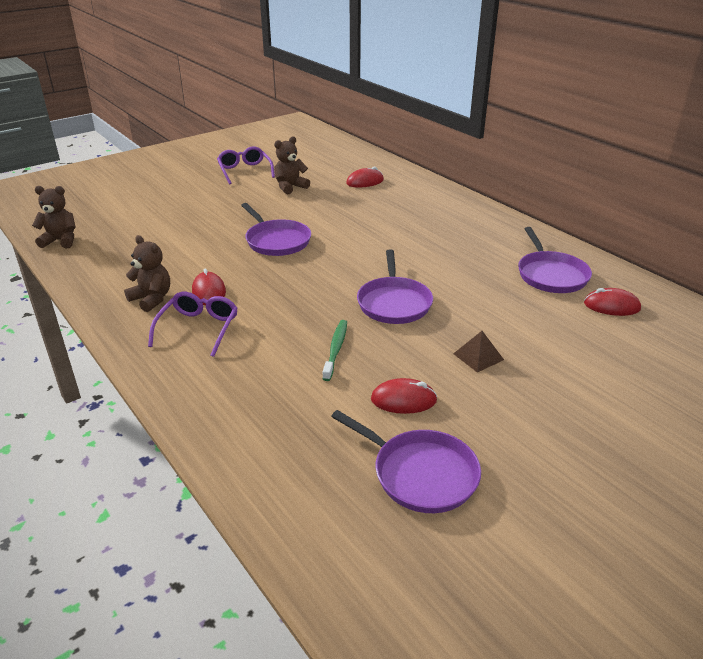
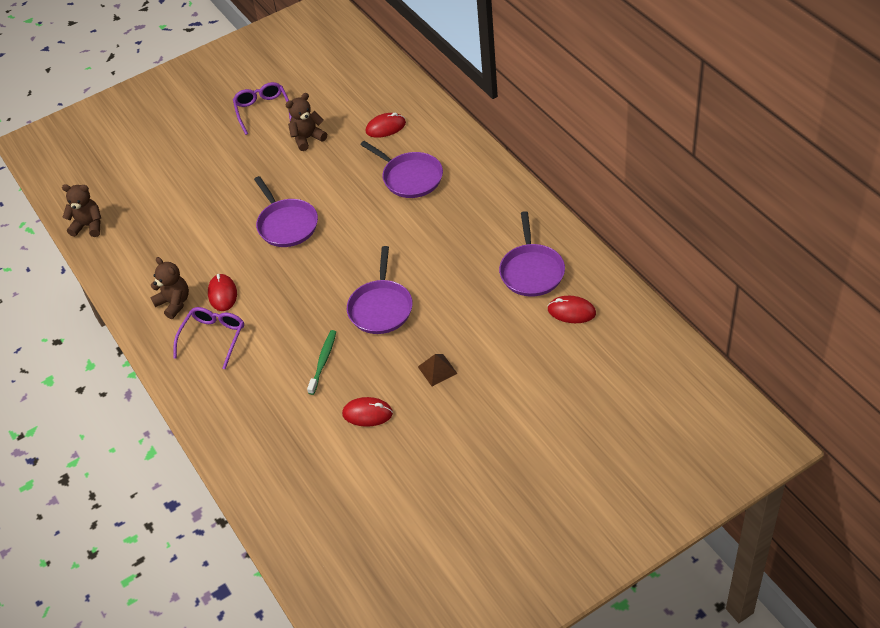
camera: 10 degrees right, 15 degrees up
purple pan [331,410,481,513] -> purple pan moved to [360,141,443,198]

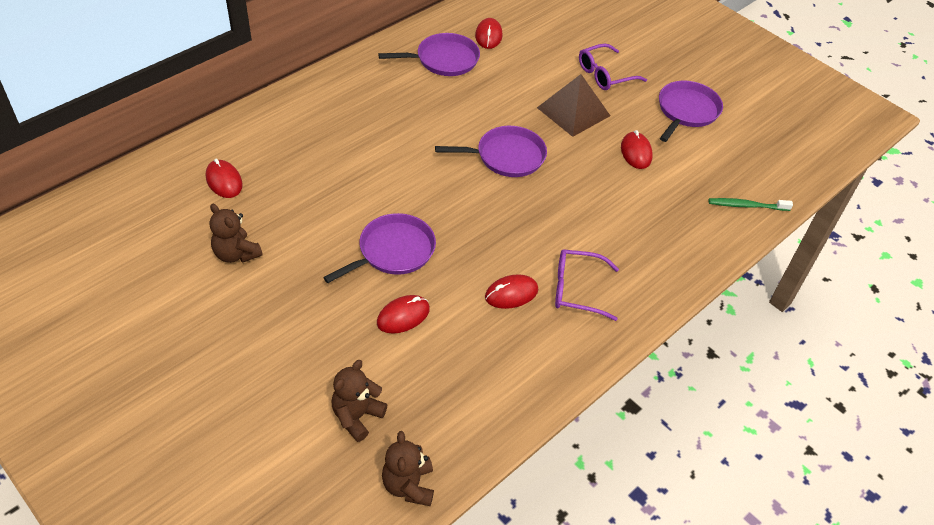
camera: 110 degrees left, 0 degrees up
brown teddy bear [150,257,189,319] -> brown teddy bear moved to [332,360,387,442]
purple glasses [233,82,292,135] -> purple glasses moved to [579,43,647,90]
green toothbrush [307,330,336,395] -> green toothbrush moved to [709,198,793,211]
purple pan [360,141,443,198] -> purple pan moved to [659,81,723,142]
brown pyramid [418,354,458,386] -> brown pyramid [537,74,610,137], size x1.90
none -> red mouse [377,295,430,334]

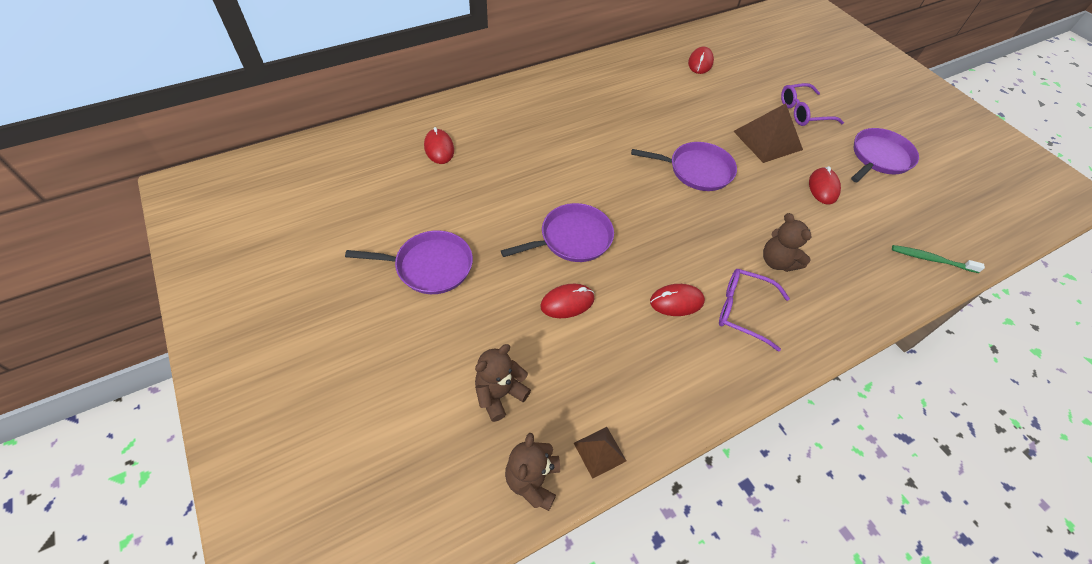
camera: 15 degrees right, 5 degrees up
brown teddy bear [210,204,263,263] -> brown teddy bear moved to [763,213,811,272]
purple pan [378,33,480,76] -> purple pan moved to [345,230,473,294]
none -> brown pyramid [574,427,626,479]

